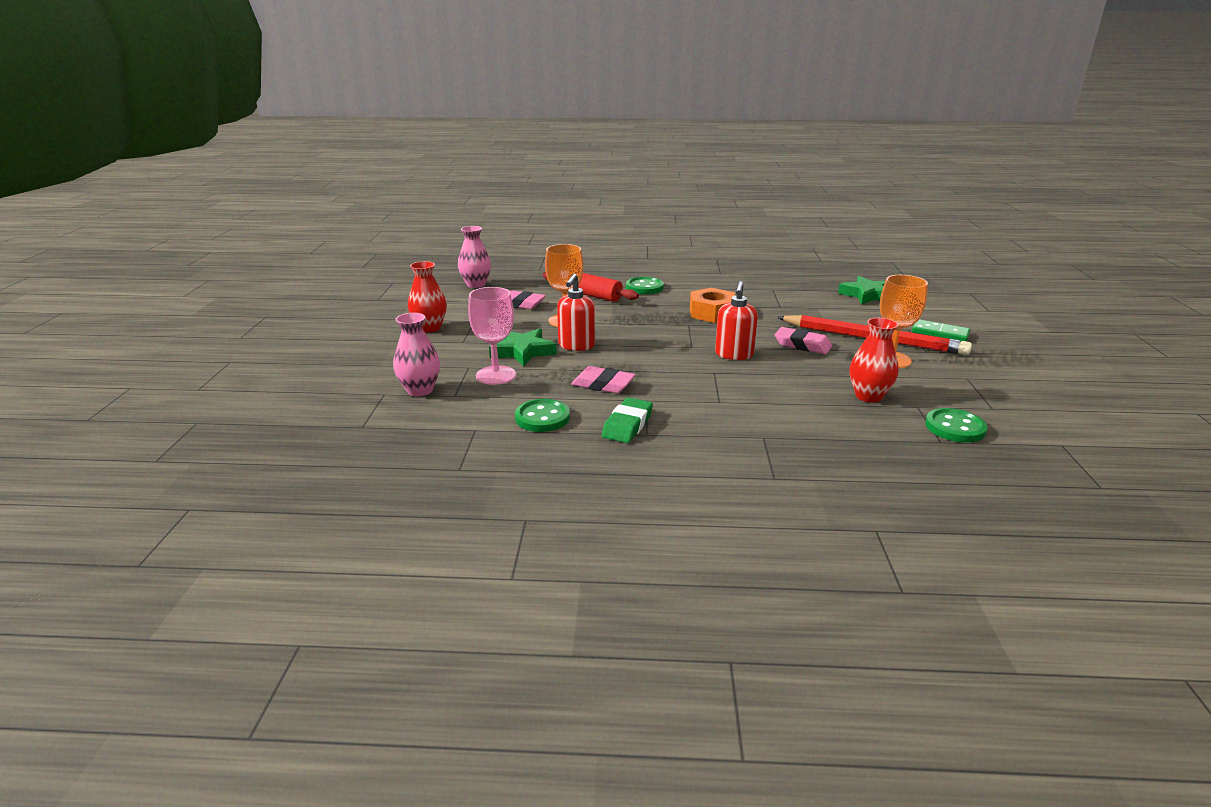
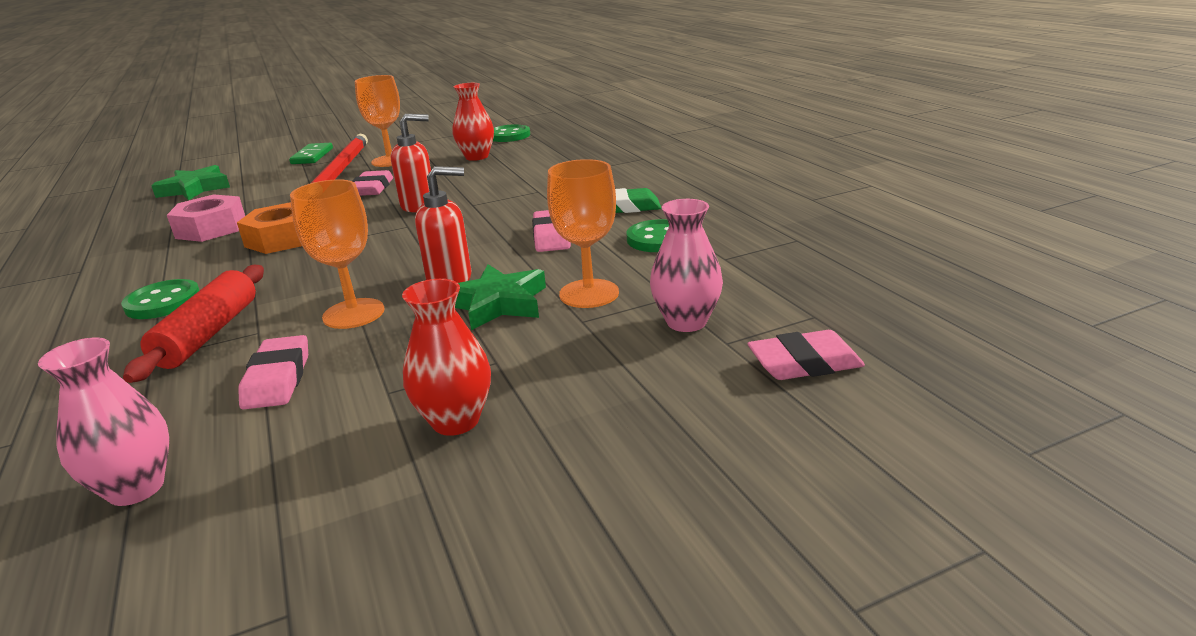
camera: 115 degrees left, 0 degrees up
pink goblet [468,287,516,385] -> orange goblet [547,159,619,308]
none -> pink nut [167,194,245,242]
none -> pink eraser [747,330,865,380]

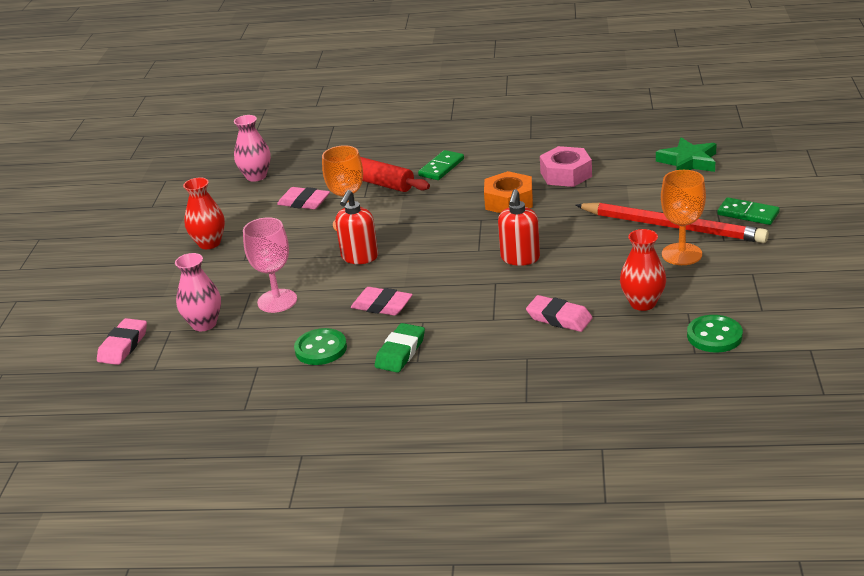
camera: 120 degrees right, 5 degrees up
green button [121,279,200,319] -> green domino [418,150,464,180]
pink eraser [353,170,393,196] -> pink eraser moved to [526,295,593,332]
green star [455,264,546,330] -> none
orange goblet [547,159,619,308] -> pink goblet [243,217,297,313]

